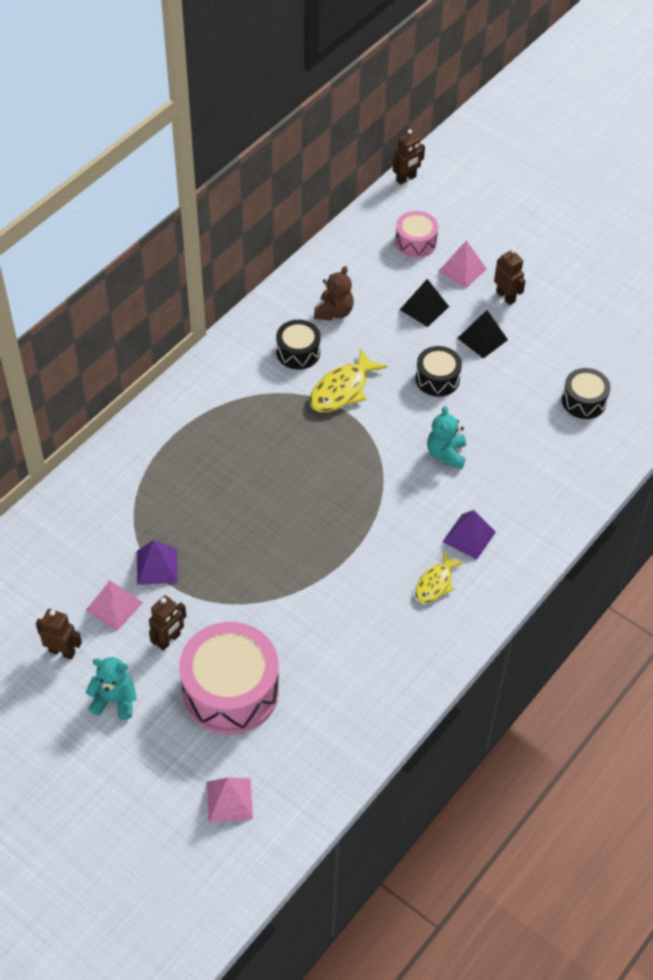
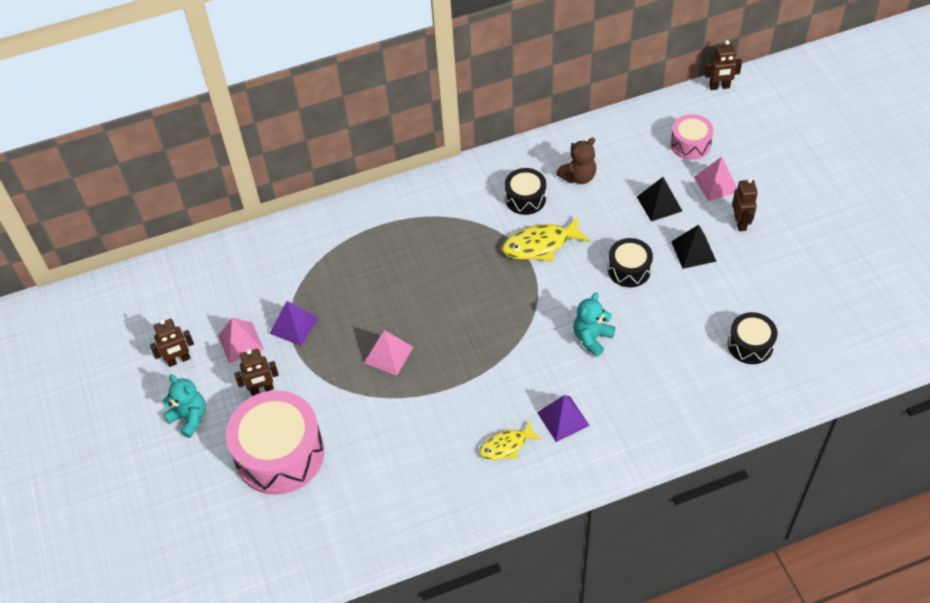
camera: 35 degrees right, 0 degrees up
brown robot [36,609,82,660] -> brown robot turned 105 degrees clockwise [150,319,194,367]
pink pyramid [207,777,253,823] -> pink pyramid moved to [364,330,413,376]

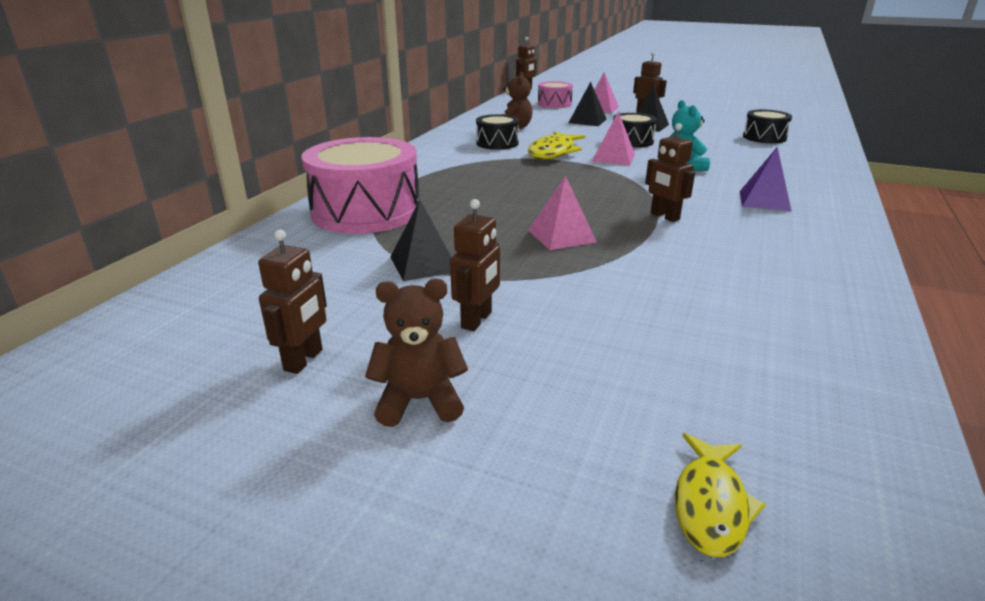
camera: 50 degrees left, 25 degrees down
turquoise teddy bear [163,375,206,438] -> brown teddy bear [365,279,468,427]
pink pyramid [218,318,264,363] -> pink pyramid moved to [592,111,635,165]
pink drum [226,390,324,495] -> pink drum moved to [301,137,419,234]
purple pyramid [269,301,319,346] -> black pyramid [390,200,451,281]
yellow fish [479,420,542,460] -> yellow fish moved to [675,433,766,557]
none -> brown robot [645,123,695,222]

